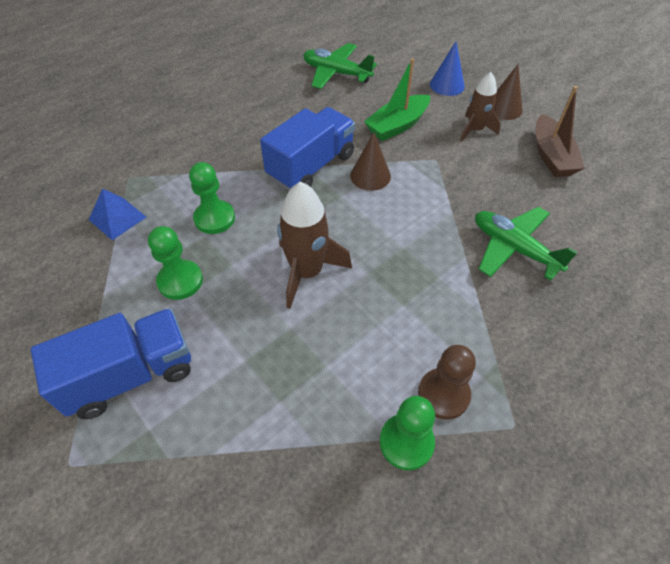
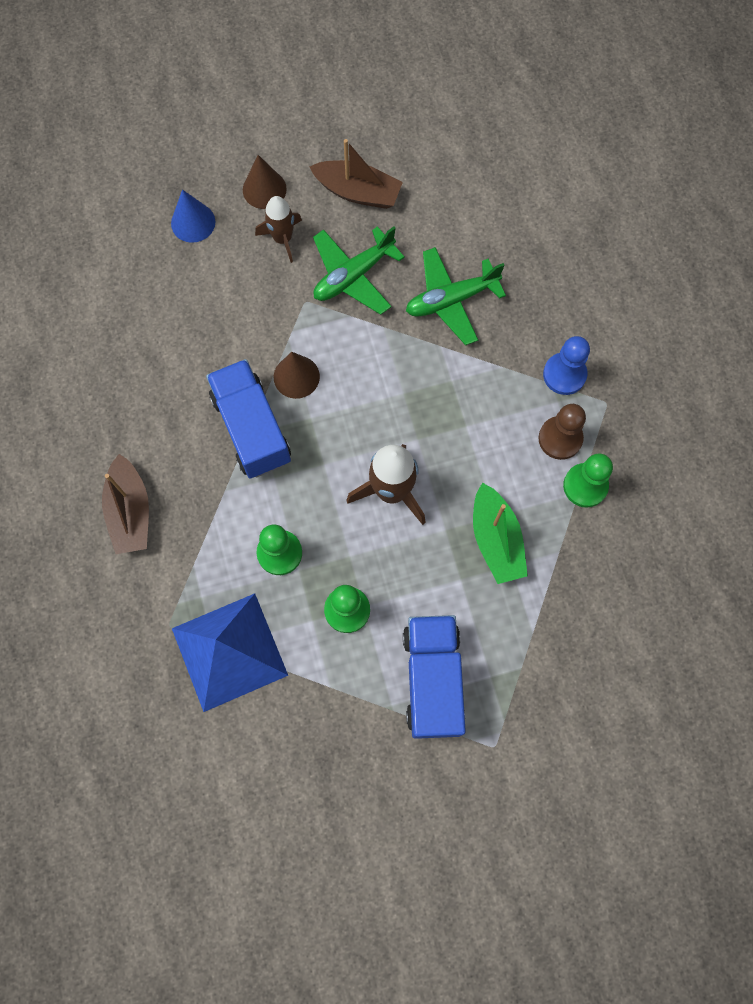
camera: 65 degrees left, 20 degrees up
blue pyramid [89,188,146,240] -> blue pyramid [172,593,288,712], size x1.93
green plane [303,43,377,89] -> green plane moved to [313,226,405,315]
green boat [364,58,430,141] -> green boat moved to [473,483,528,584]
none -> brown boat [102,454,149,554]
none -> blue pawn [543,336,590,395]

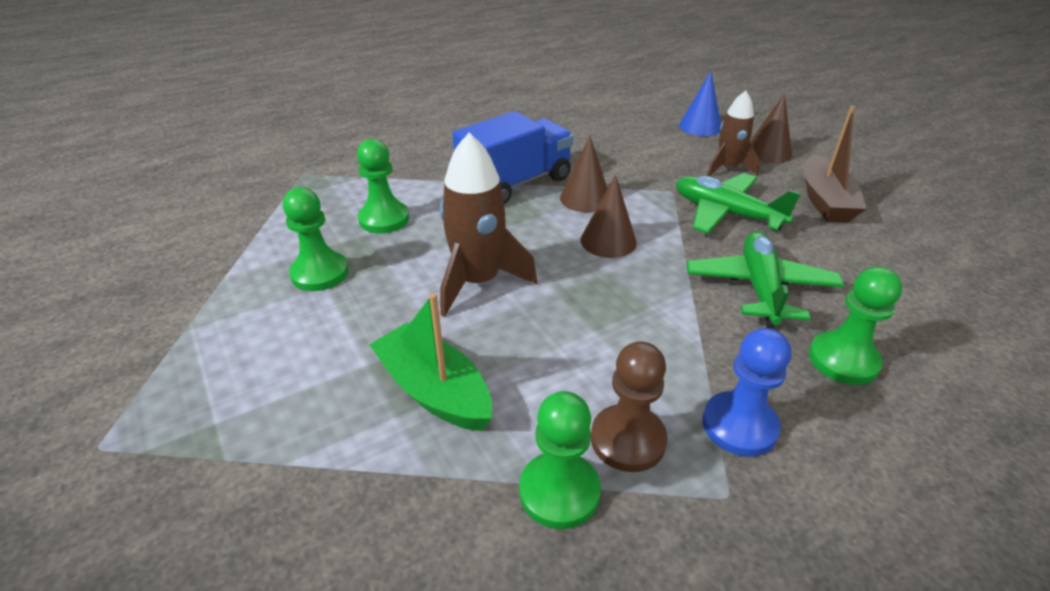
camera: 75 degrees right, 35 degrees down
brown boat [102,454,149,554] -> none
blue pyramid [172,593,288,712] -> none
blue truck [403,615,466,739] -> none
green plane [406,247,506,345] -> green plane turned 45 degrees clockwise [687,231,844,329]
green boat [473,483,528,584] -> green boat turned 75 degrees clockwise [369,293,492,431]
none -> brown cone [581,174,637,258]
none -> green pawn [809,267,902,385]

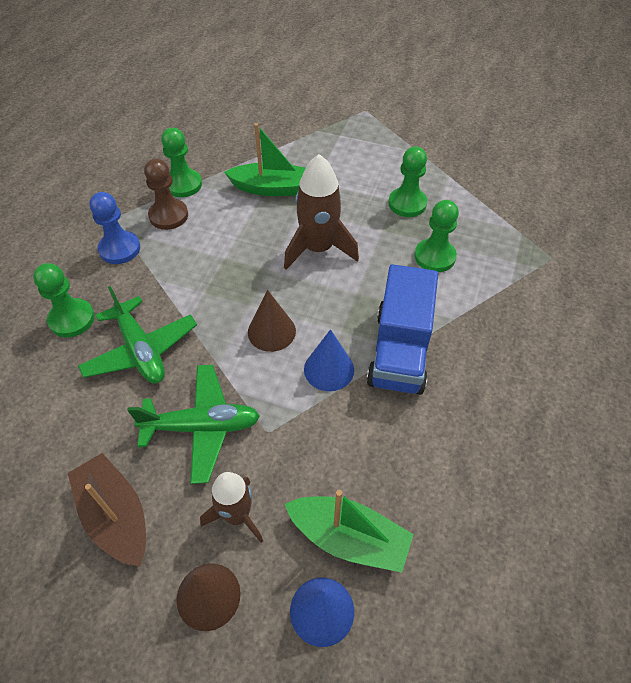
camera: 140 degrees right, 15 degrees up
brown cone [560,136,607,212] -> blue cone [304,329,354,391]
none -> green boat [285,490,414,573]

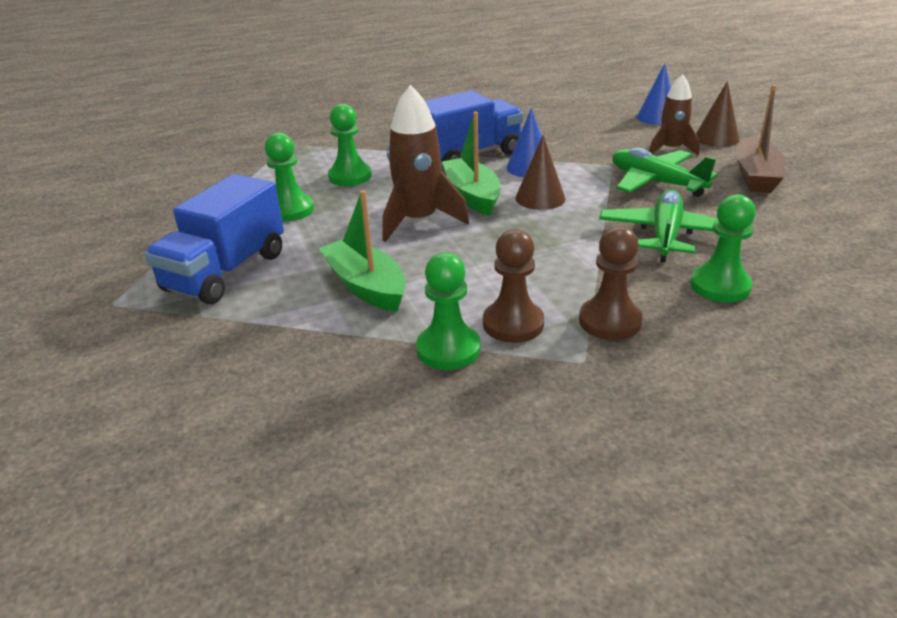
camera: 130 degrees left, 20 degrees down
blue pawn [89,192,140,264] -> brown pawn [579,226,643,340]
green boat [285,490,414,573] -> green boat moved to [442,112,500,216]
none -> blue truck [144,174,284,304]

